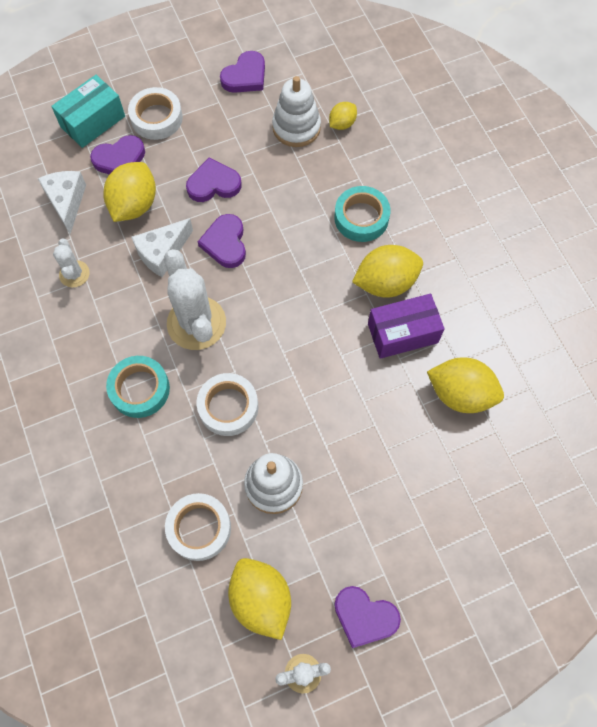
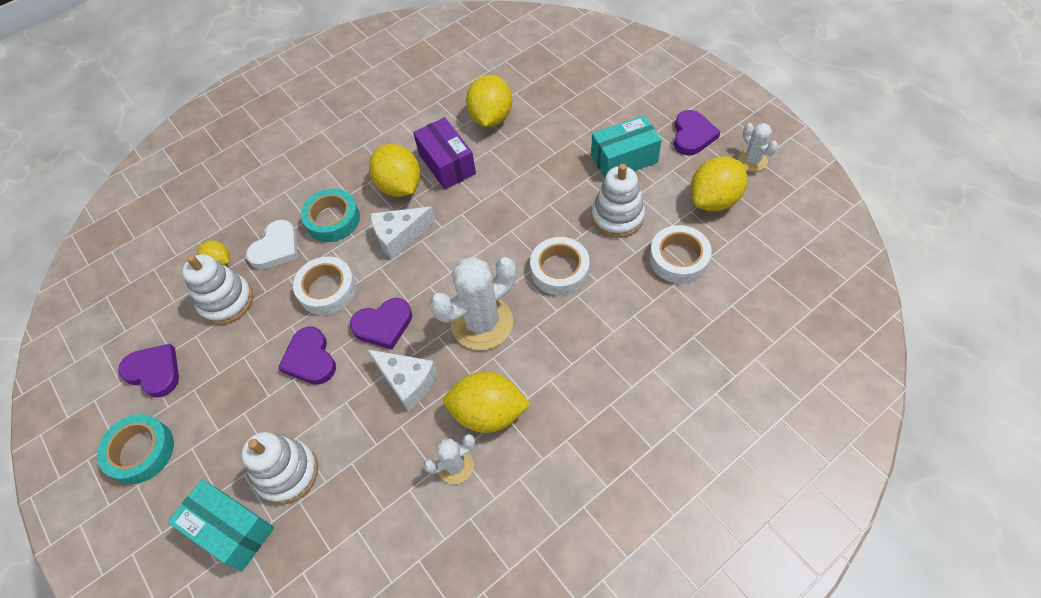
camera: 100 degrees left, 10 degrees down
white cheese [38,171,86,234] -> white cheese moved to [371,206,435,259]
purple heart [90,135,145,175] -> white stacking toy [241,432,318,505]
yellow lemon [103,162,156,222] -> yellow lemon moved to [443,371,531,433]
turquoise tape [106,356,170,418] -> turquoise tape moved to [97,414,174,484]
white tape [128,87,183,140] -> white tape moved to [293,256,356,315]
none -> white heart [246,220,298,269]
none -> turquoise box [591,115,662,178]

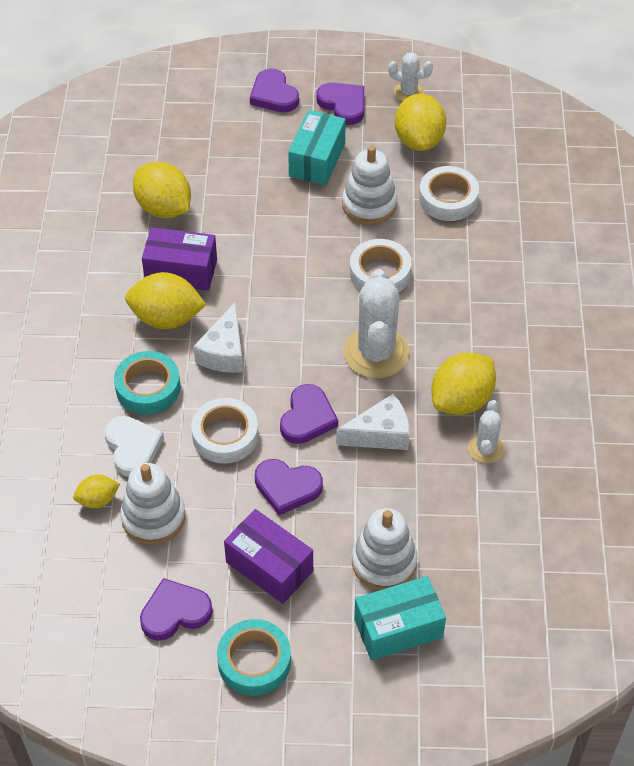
camera: 55 degrees left, 5 degrees down
none -> purple box [224,509,313,604]
none -> purple heart [250,68,299,112]

